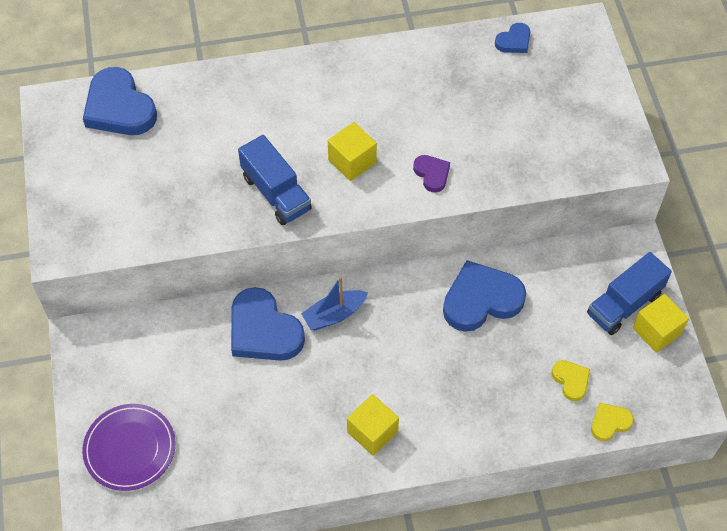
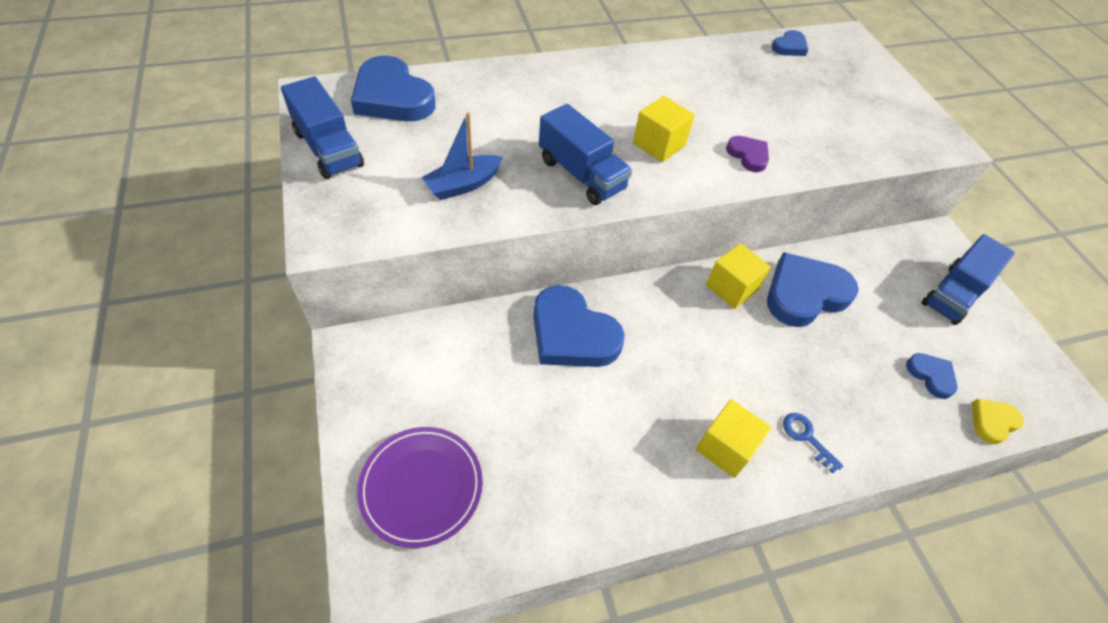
camera: 10 degrees left, 5 degrees down
blue boat [301,276,368,330] -> blue boat moved to [421,112,503,200]
yellow heart [552,360,590,401] -> blue heart [906,353,957,399]
yellow cube [633,294,689,353] -> yellow cube moved to [706,243,771,309]
none -> blue truck [281,77,364,179]
none -> blue key [783,413,843,473]

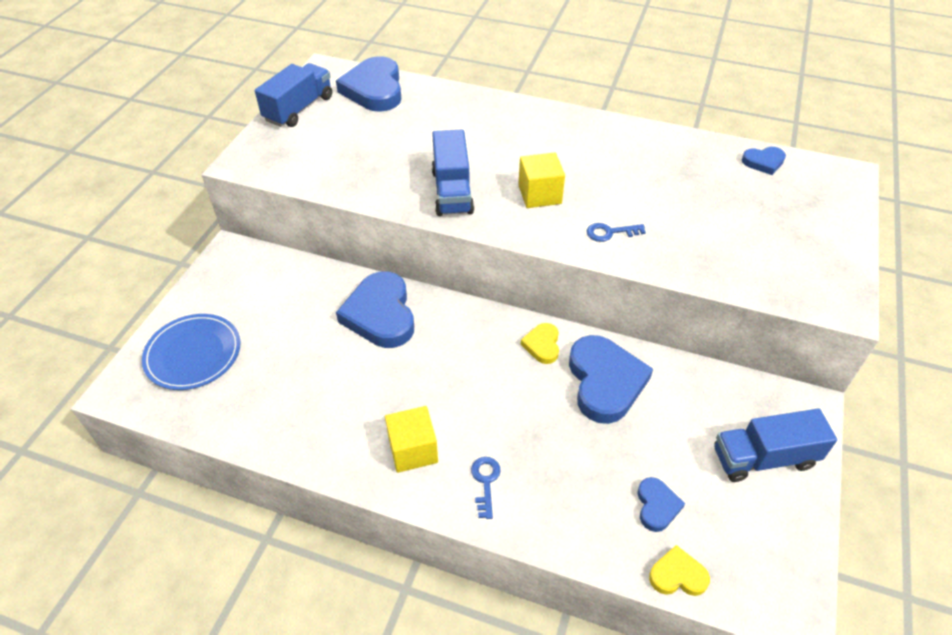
camera: 40 degrees right, 5 degrees down
blue truck [281,77,364,179] -> blue truck turned 150 degrees counterclockwise [255,63,332,127]
purple plate [357,427,483,548] -> blue plate [142,314,240,390]
blue boat [421,112,503,200] -> none
yellow cube [706,243,771,309] -> yellow heart [521,323,559,364]
purple heart [726,136,769,172] -> blue key [587,223,646,242]
blue heart [767,252,859,327] -> blue heart turned 75 degrees clockwise [569,335,653,424]

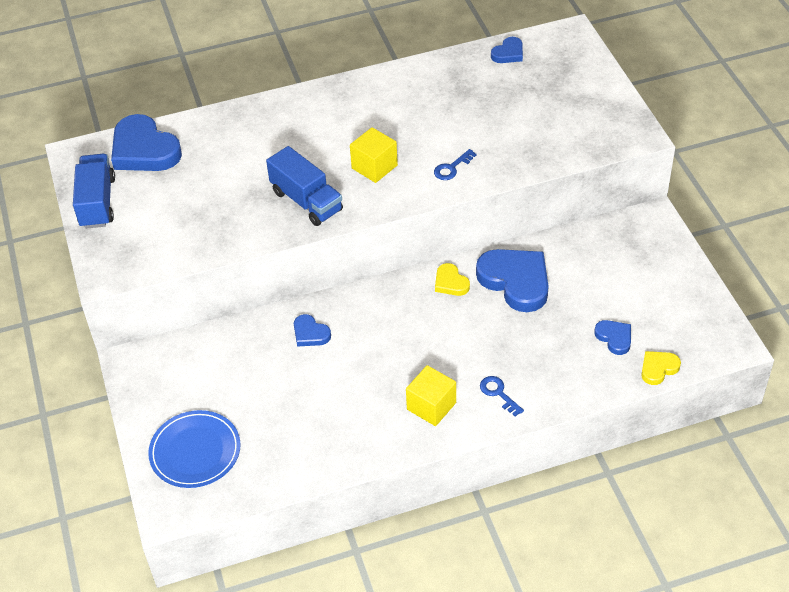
camera: 35 degrees left, 0 degrees up
blue heart [336,271,414,348] -> blue heart [294,314,331,346], size x0.50
blue truck [714,409,837,482] -> none

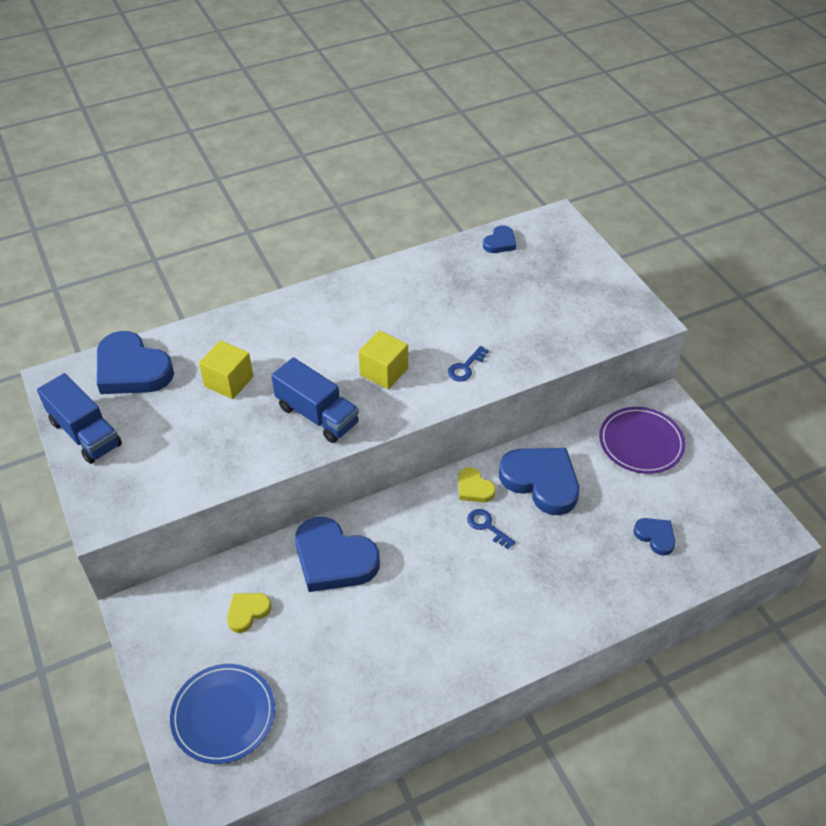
camera: 10 degrees left, 0 degrees up
blue truck [73,154,115,229] -> blue truck turned 150 degrees clockwise [37,373,122,464]
blue heart [294,314,331,346] -> blue heart [295,517,380,592], size x2.00
yellow cube [406,365,456,426] -> yellow cube moved to [199,340,253,399]
blue key [480,376,524,416] -> blue key moved to [467,509,516,549]
yellow heart [641,351,681,385] -> yellow heart moved to [227,593,271,633]
none -> purple plate [599,407,685,474]

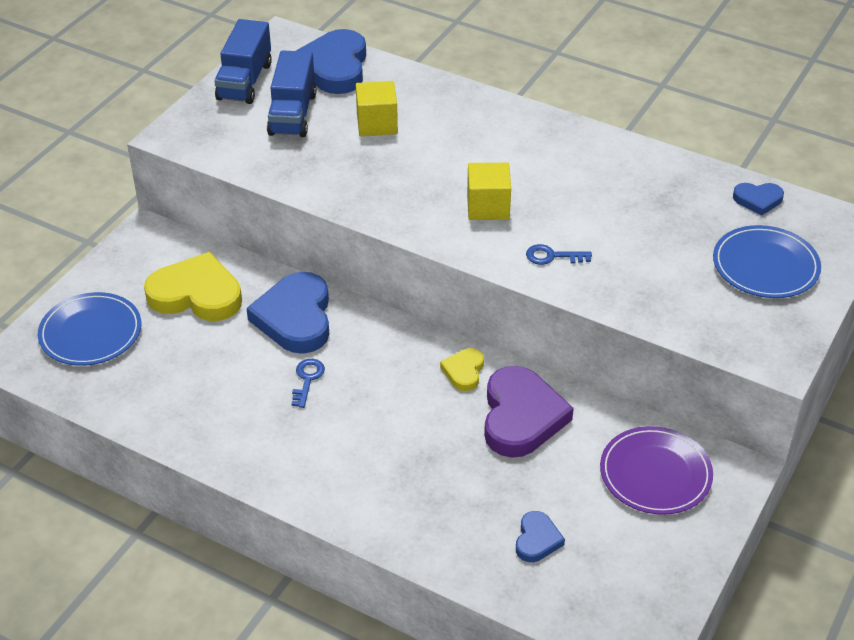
camera: 55 degrees right, 5 degrees down
yellow heart [227,593,271,633] -> yellow heart [144,252,242,321], size x2.00
blue truck [271,357,359,443] -> blue truck moved to [267,50,316,137]
blue key [467,509,516,549] -> blue key moved to [292,359,325,408]
blue heart [499,448,579,515] -> purple heart [484,366,574,458]
none -> blue plate [713,225,821,298]

